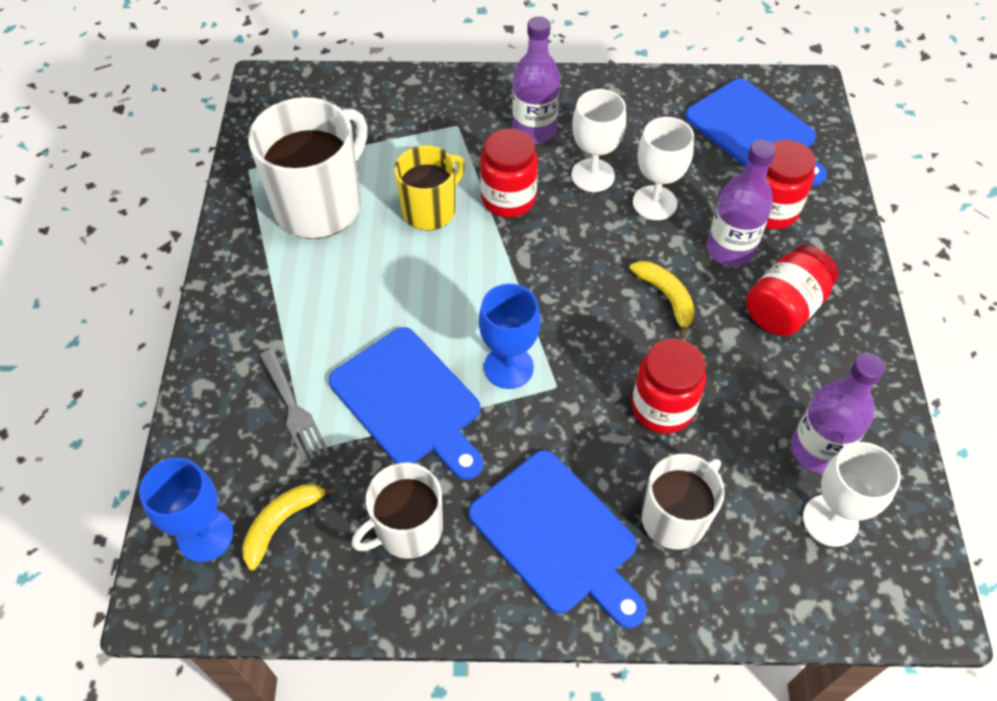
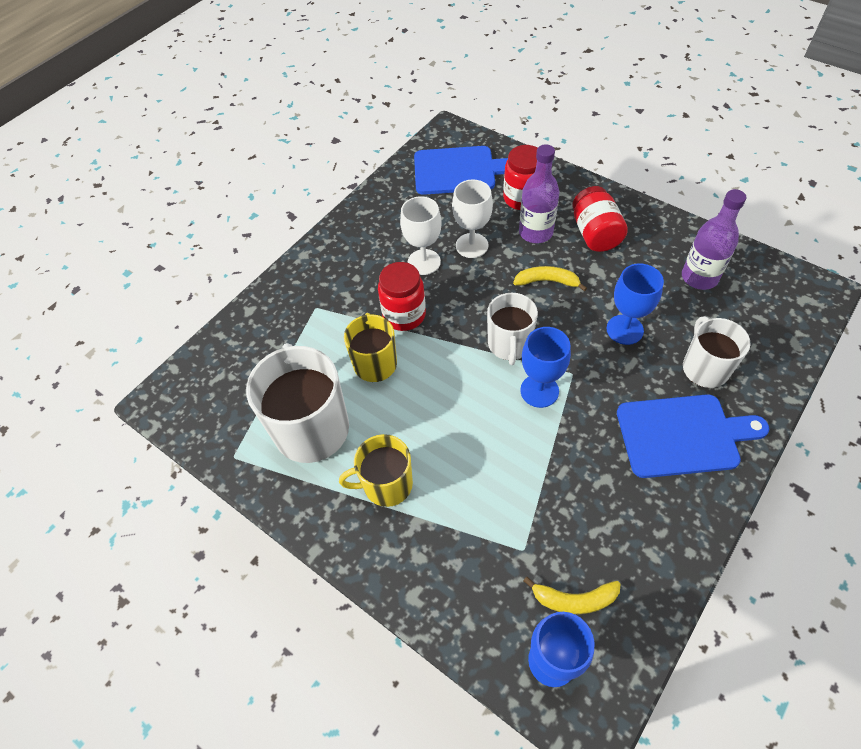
camera: 50 degrees left, 0 degrees up
yellow banana [242,485,338,570] -> yellow banana turned 75 degrees counterclockwise [523,577,620,614]
grey fork [260,349,329,463] -> none
blue cutting board [329,327,483,480] -> none
white mug [352,462,443,559] -> white mug moved to [487,293,538,365]
purple bottle [512,16,560,144] -> none
red jar [632,339,706,434] -> blue goblet [607,264,664,345]
white goblet [803,442,901,547] -> none
none -> yellow mug [339,434,413,507]

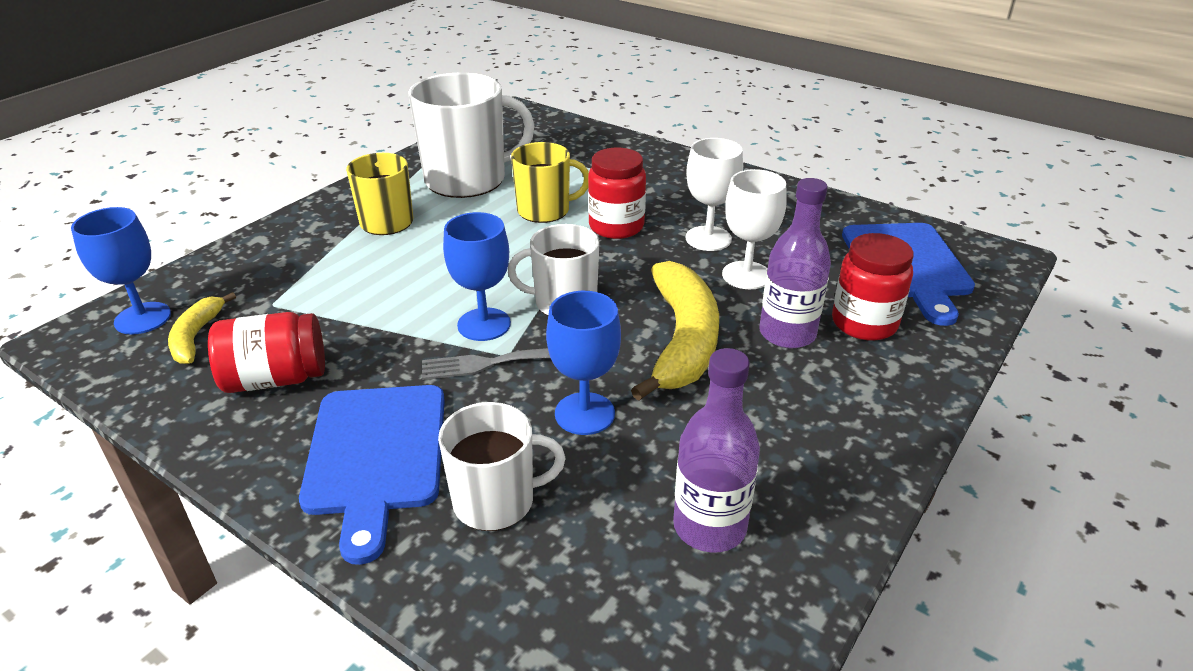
camera: 85 degrees right, 20 degrees down
yellow banana [513,266,587,292] -> yellow banana [631,261,719,401], size x1.89
red jar [572,186,628,252] -> red jar moved to [208,312,325,393]
none -> grey fork [422,348,550,380]

